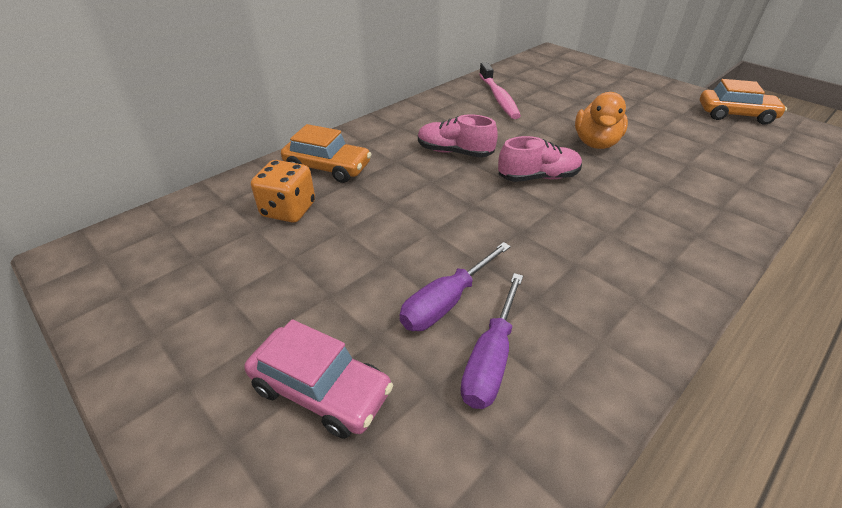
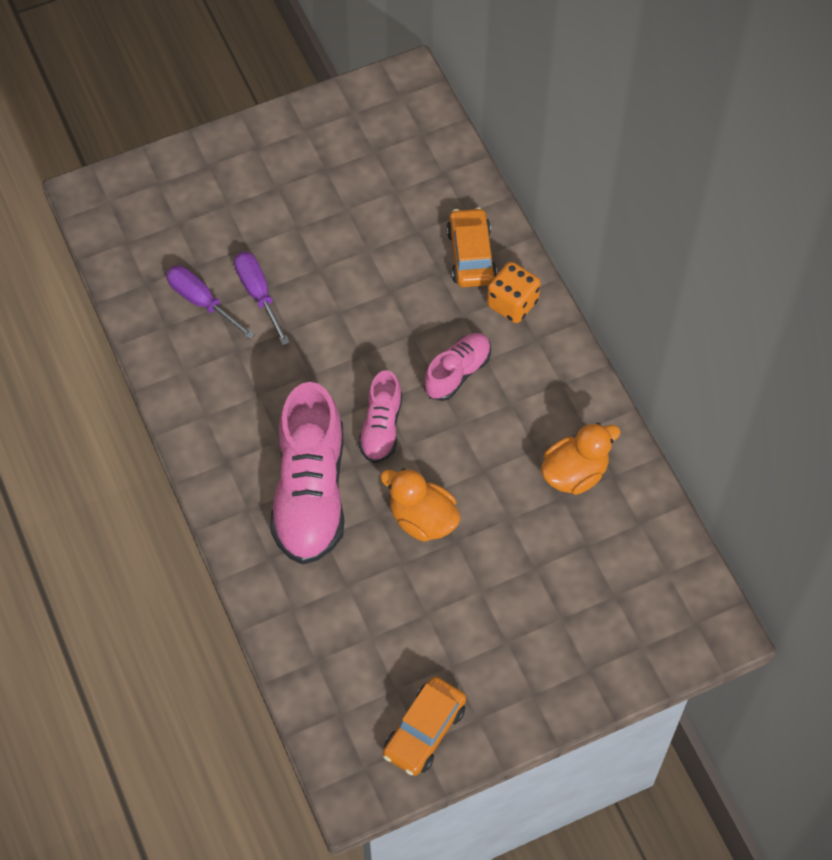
camera: 110 degrees right, 20 degrees up
pink car [244,319,393,439] -> none
orange dice [251,160,315,223] -> orange dice moved to [487,262,541,323]
orange car [281,124,372,183] -> orange car turned 135 degrees clockwise [446,207,497,287]
pink toothbrush [479,63,521,119] -> orange duck [541,423,620,495]
none -> pink shoe [270,382,344,565]

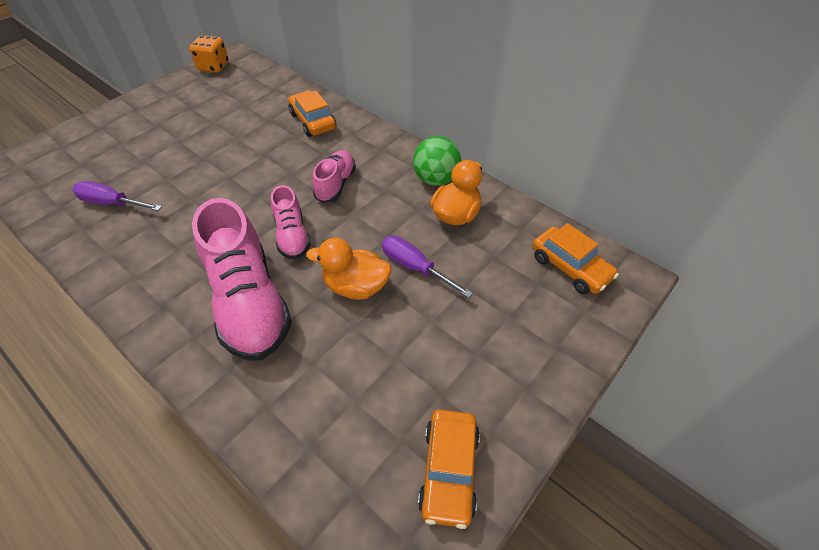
camera: 25 degrees left, 10 degrees down
purple screwdriver [234,252,290,345] -> purple screwdriver moved to [382,236,473,298]
orange dice [487,262,541,323] -> orange dice moved to [189,35,229,73]
none -> green ball [413,136,461,186]
none -> orange car [533,223,619,294]

